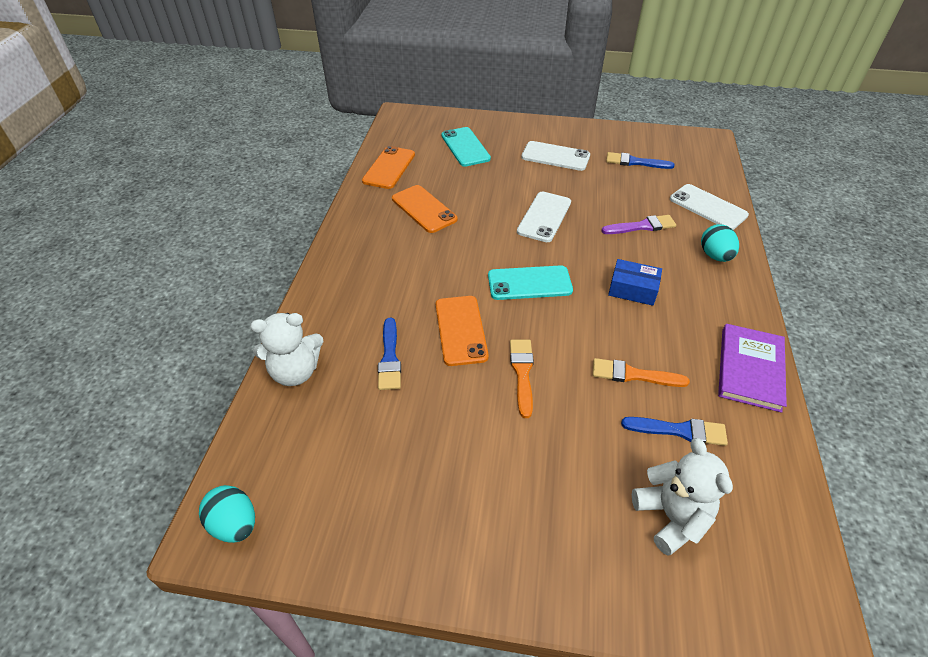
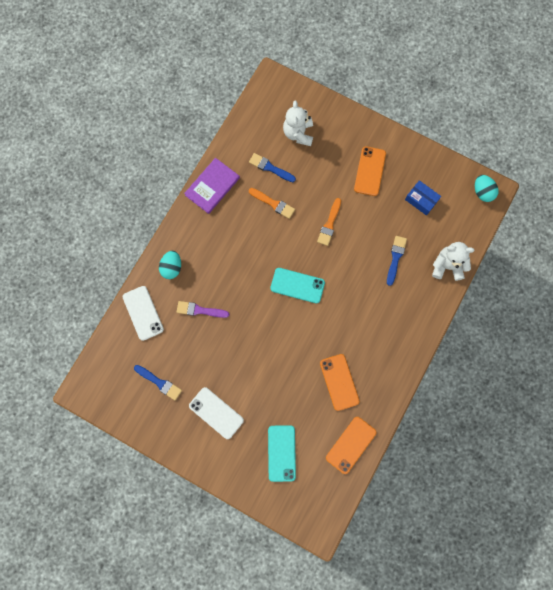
camera: 160 degrees left, 30 degrees up
orange phone [436,296,489,366] -> orange phone moved to [354,146,386,196]
white phone [517,192,571,242] -> none
blue box [608,259,662,306] -> blue box moved to [405,180,441,216]

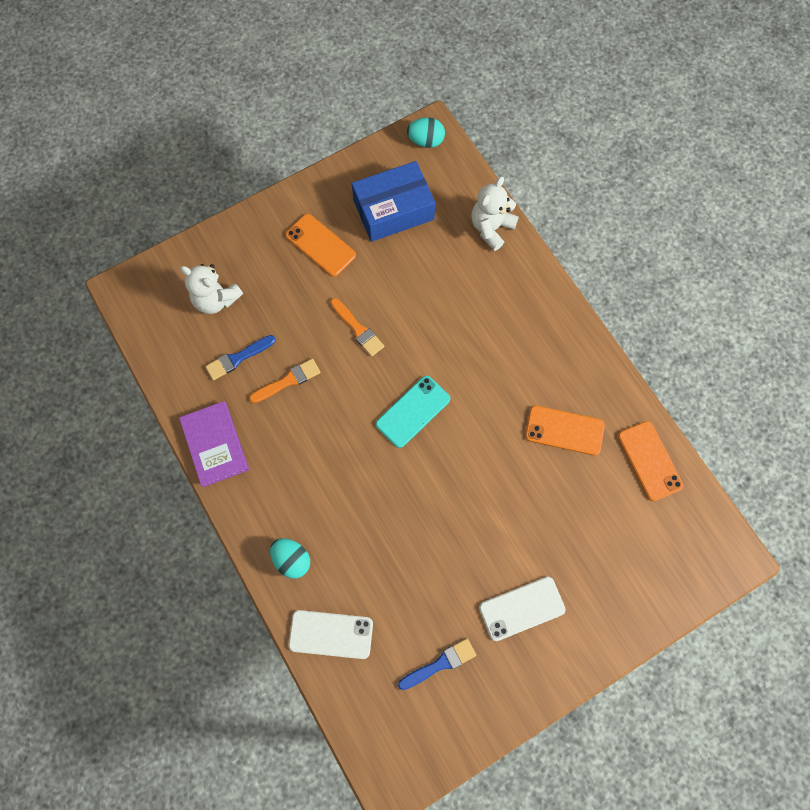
camera: 60 degrees left, 5 degrees down
purple brush [177,301,229,318] -> none
turquoise phone [268,425,296,482] -> none
blue brush [387,236,407,286] -> none
blue box [405,180,441,216] -> blue box [352,161,435,242], size x1.81

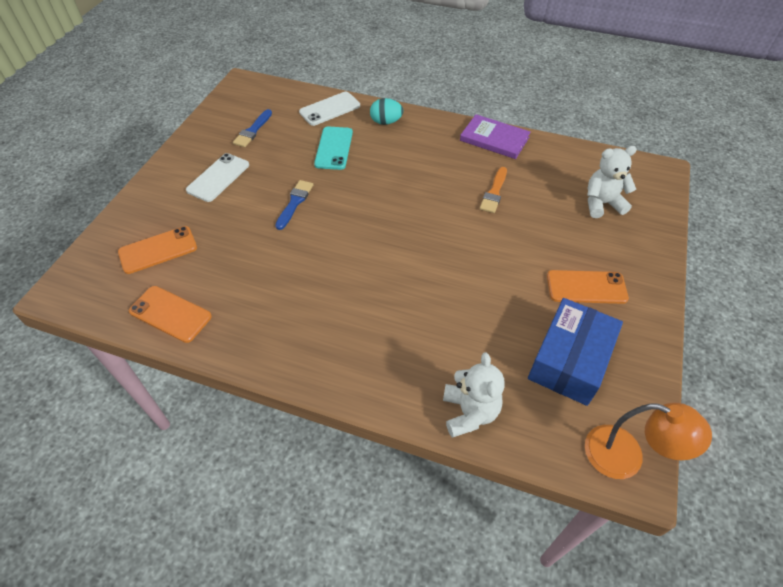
camera: 140 degrees right, 20 degrees down
blue brush [205,335,276,380] -> blue brush moved to [275,180,313,230]
orange brush [330,298,384,357] -> none
turquoise phone [376,376,450,448] -> turquoise phone moved to [314,127,353,170]
turquoise egg [407,117,445,148] -> orange lamp [585,402,712,479]
orange phone [525,405,605,455] -> orange phone moved to [118,226,197,274]

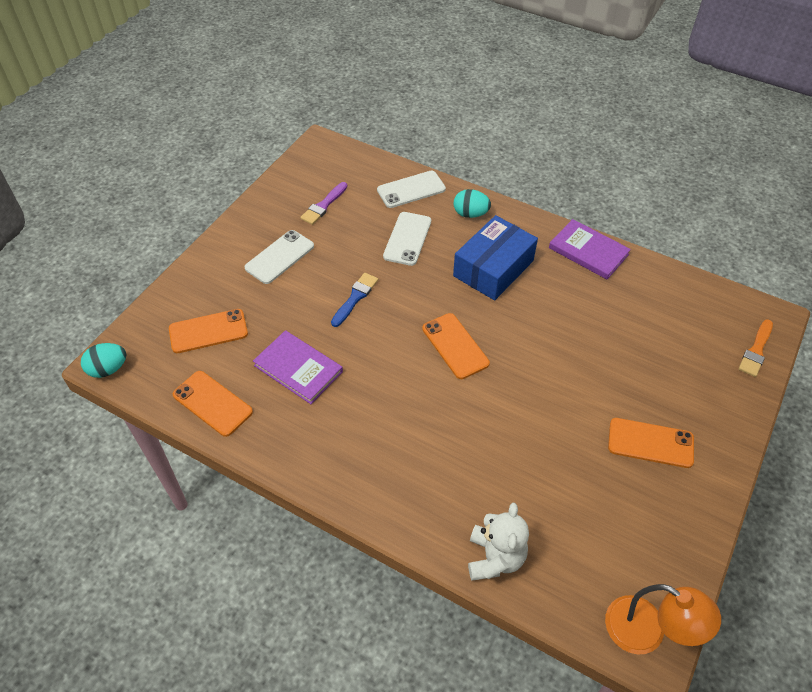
camera: 10 degrees right, 0 degrees up
blue brush [233,109,272,147] -> purple brush [300,182,347,225]
turquoise phone [314,127,353,170] -> white phone [383,212,431,266]
orange brush [480,167,507,213] -> orange brush moved to [739,319,773,377]
blue box [528,298,623,406] -> blue box moved to [453,215,538,300]
white teddy bear [587,146,637,218] -> none
none -> turquoise egg [81,343,127,378]
none -> purple book [253,330,343,404]
none -> orange phone [422,313,490,379]

